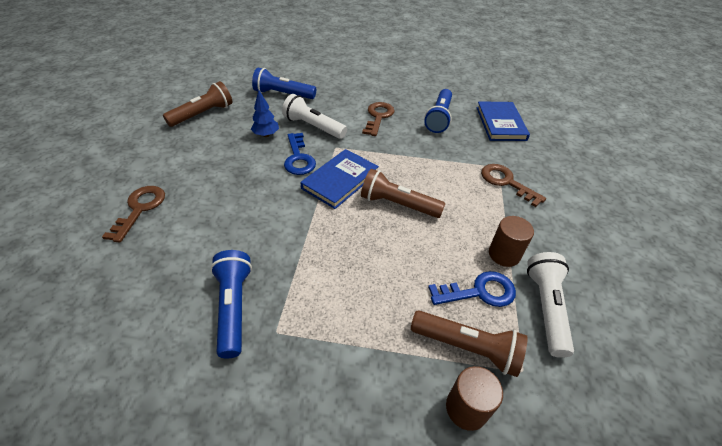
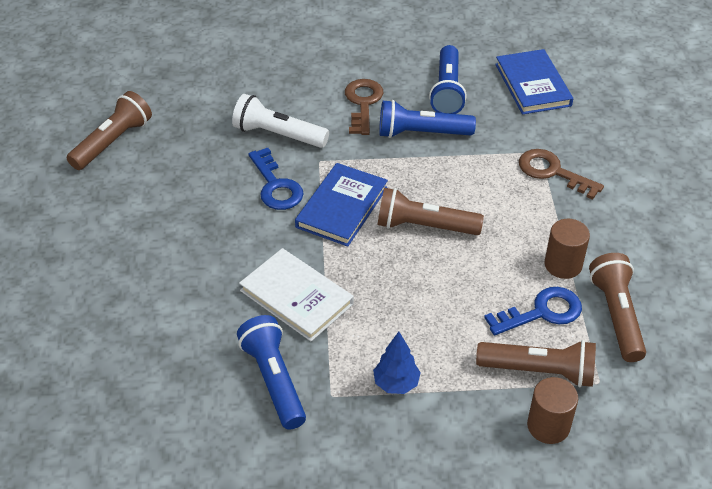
camera: 10 degrees left, 0 degrees up
brown key [102,186,165,243] -> none
blue tree [251,90,279,137] -> blue tree moved to [373,332,421,394]
blue flashlight [252,67,316,99] -> blue flashlight moved to [379,100,476,138]
white flashlight [527,252,574,358] -> brown flashlight [589,253,646,362]
none -> white book [239,248,354,341]

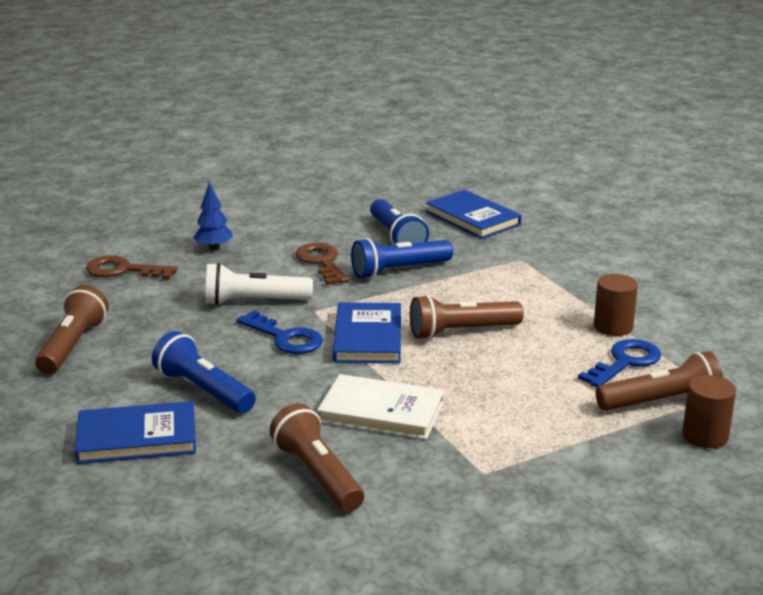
camera: 25 degrees left, 20 degrees down
blue flashlight [237,315,306,430] -> blue flashlight moved to [152,331,256,413]
blue tree [373,332,421,394] -> blue tree moved to [193,181,233,250]
brown key [519,149,604,200] -> brown key moved to [86,255,177,280]
brown flashlight [589,253,646,362] -> brown flashlight moved to [269,404,364,512]
none -> blue book [75,401,196,464]

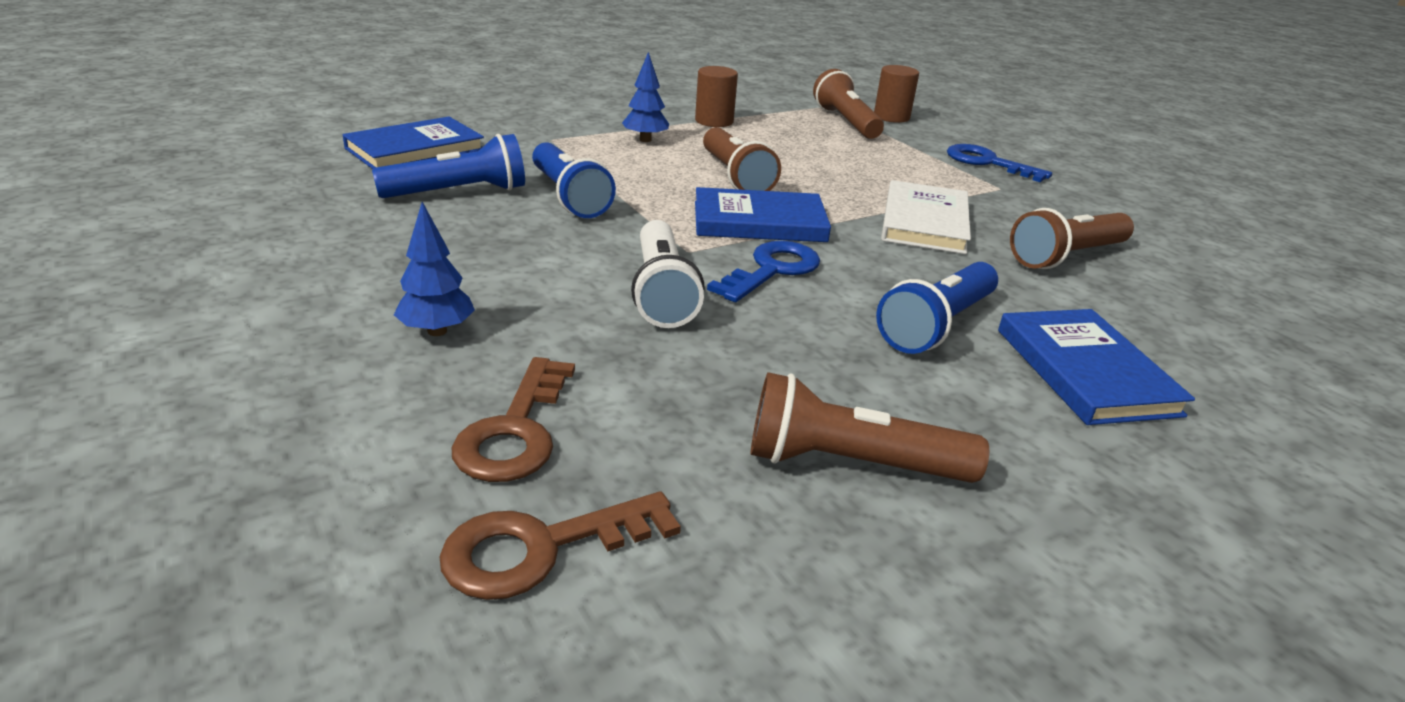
camera: 95 degrees left, 5 degrees up
brown key [295,243,349,285] -> brown key moved to [439,491,681,600]
blue key [578,339,661,387] -> blue key moved to [947,144,1052,182]
none -> blue tree [622,52,669,142]

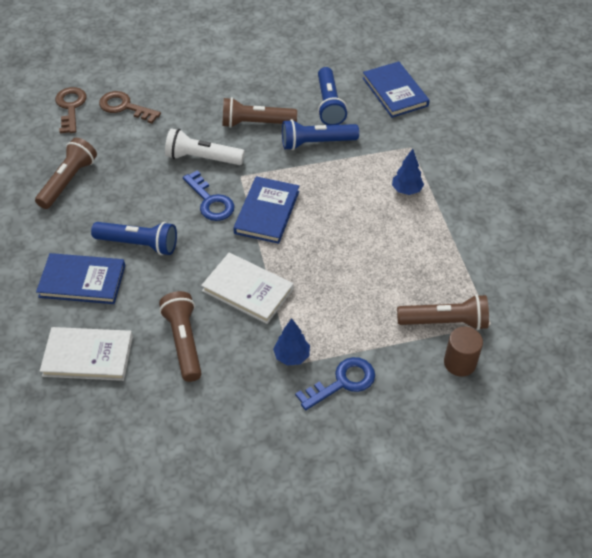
camera: 110 degrees right, 20 degrees up
blue tree [394,202,475,336] -> blue tree moved to [273,318,310,366]
brown cylinder [695,66,738,127] -> none
brown flashlight [703,127,781,191] -> brown flashlight moved to [223,97,297,128]
blue flashlight [876,262,998,354] -> blue flashlight turned 135 degrees clockwise [91,222,177,255]
none -> white book [40,327,133,381]

